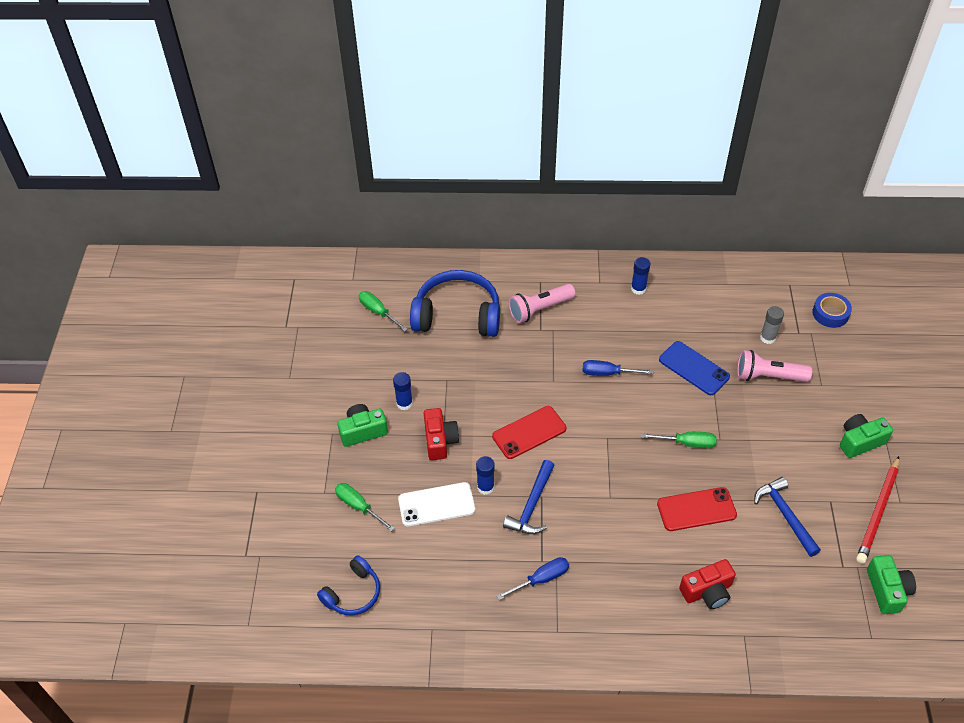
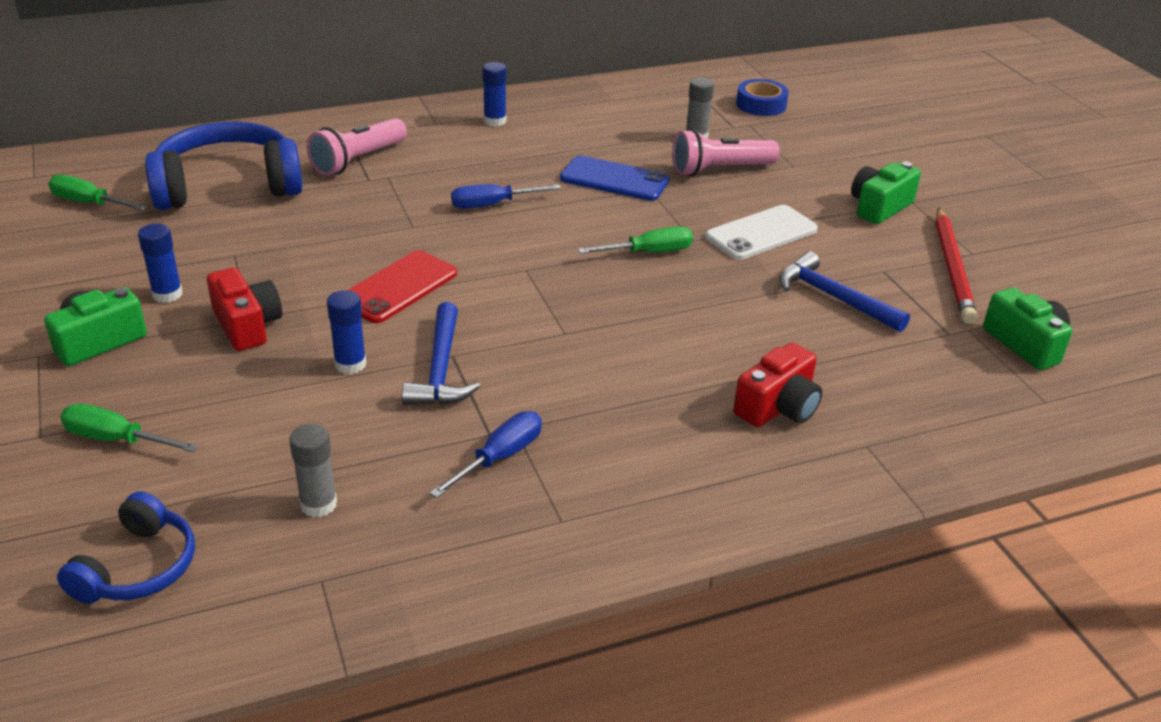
camera: 25 degrees left, 15 degrees down
white phone [398,482,475,527] -> white phone moved to [705,205,818,260]
red phone [657,487,737,531] -> none
none -> grey glue stick [289,424,337,517]

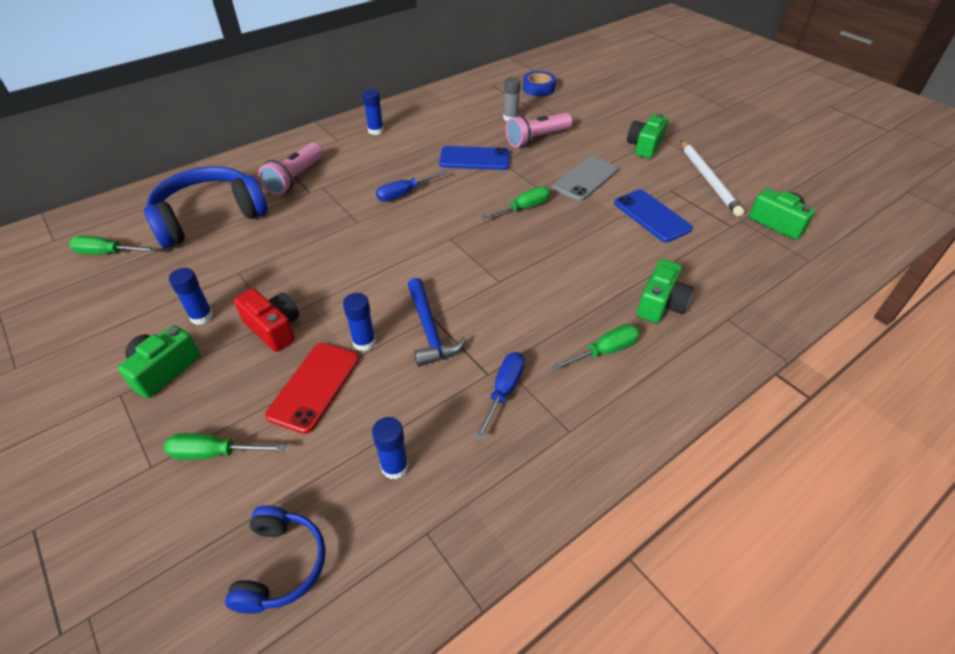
camera: 15 degrees left, 10 degrees up
grey glue stick [289,424,337,517] -> blue glue stick [372,417,409,479]
red phone [348,250,457,323] -> red phone moved to [265,343,359,434]
white phone [705,205,818,260] -> grey phone [552,156,618,201]
red camera [733,342,822,427] -> green camera [637,259,693,323]
blue hammer [779,251,910,332] -> blue phone [614,190,693,242]
red pencil [935,208,977,324] -> white pencil [681,140,744,217]
none -> green screwdriver [551,324,640,372]

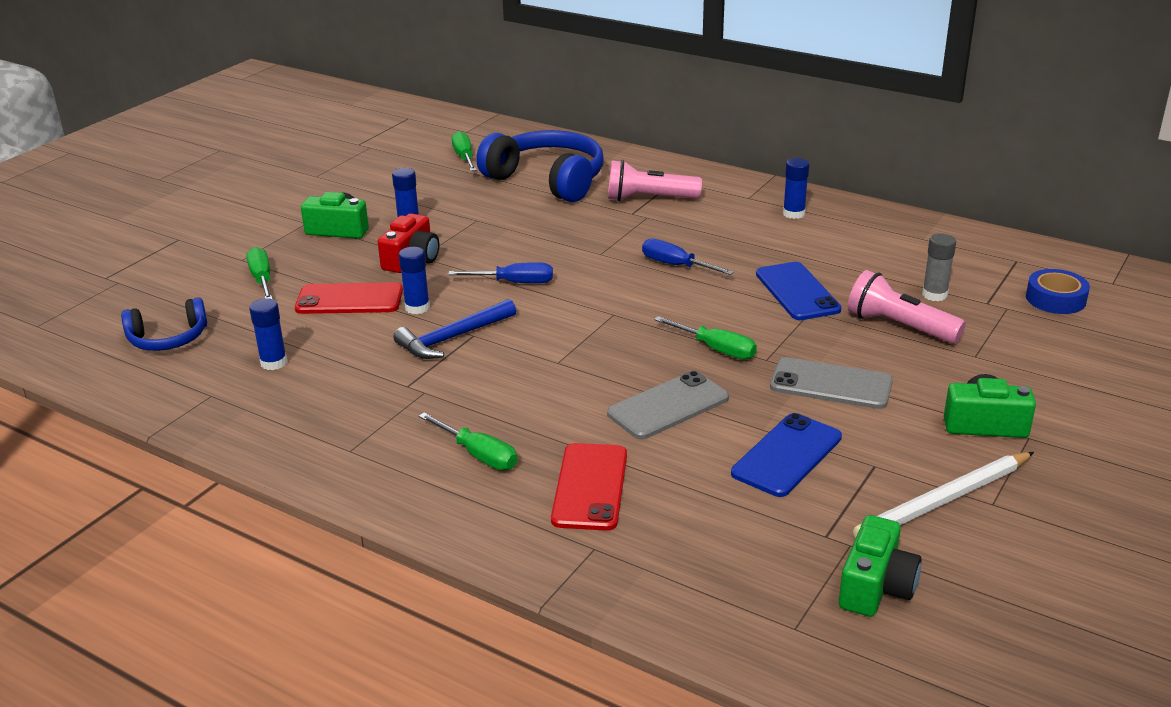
camera: 70 degrees right, 15 degrees down
blue screwdriver [475,352,525,441] -> blue screwdriver moved to [448,262,553,283]
green camera [637,259,693,323] -> red phone [551,443,627,531]
none -> grey phone [607,371,729,439]

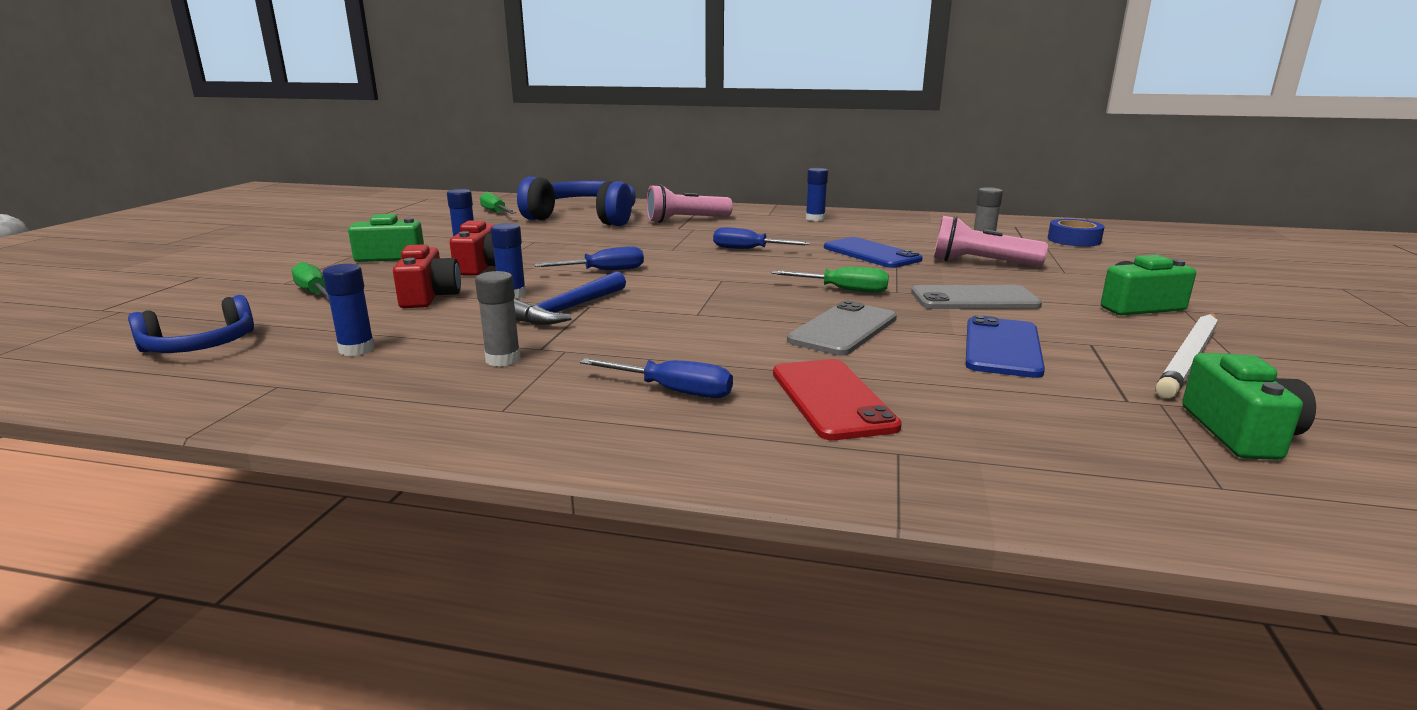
camera: 20 degrees left, 10 degrees down
red phone [295,282,403,314] -> red camera [393,244,461,308]
green screwdriver [419,412,517,470] -> blue screwdriver [580,358,733,398]
none -> grey glue stick [475,271,521,367]

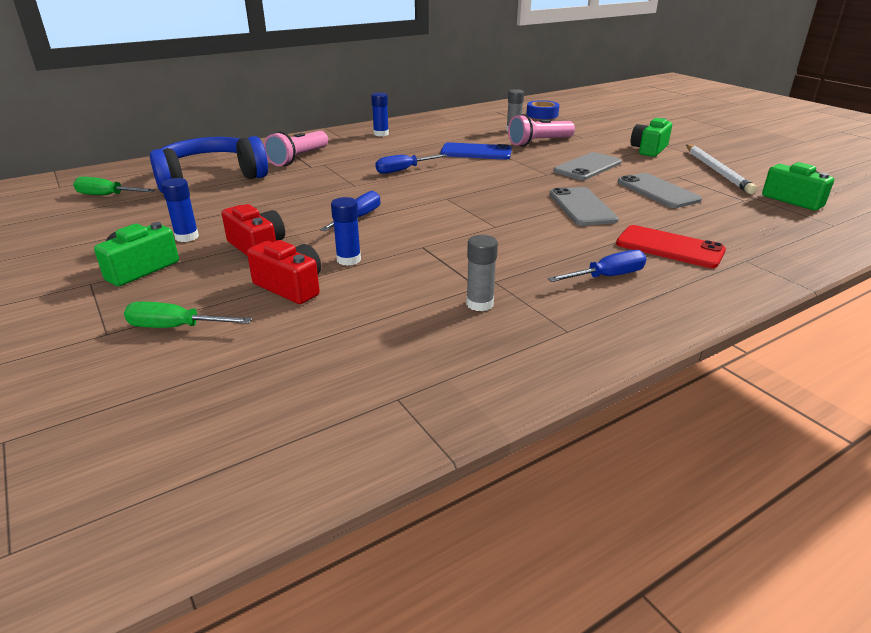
camera: 45 degrees left, 10 degrees up
blue headphones [128,295,254,353] -> none
blue glue stick [322,264,375,356] -> none
blue hammer [514,271,626,325] -> none
green screwdriver [772,267,889,293] -> none
blue phone [966,315,1045,378] -> grey phone [618,173,702,208]

